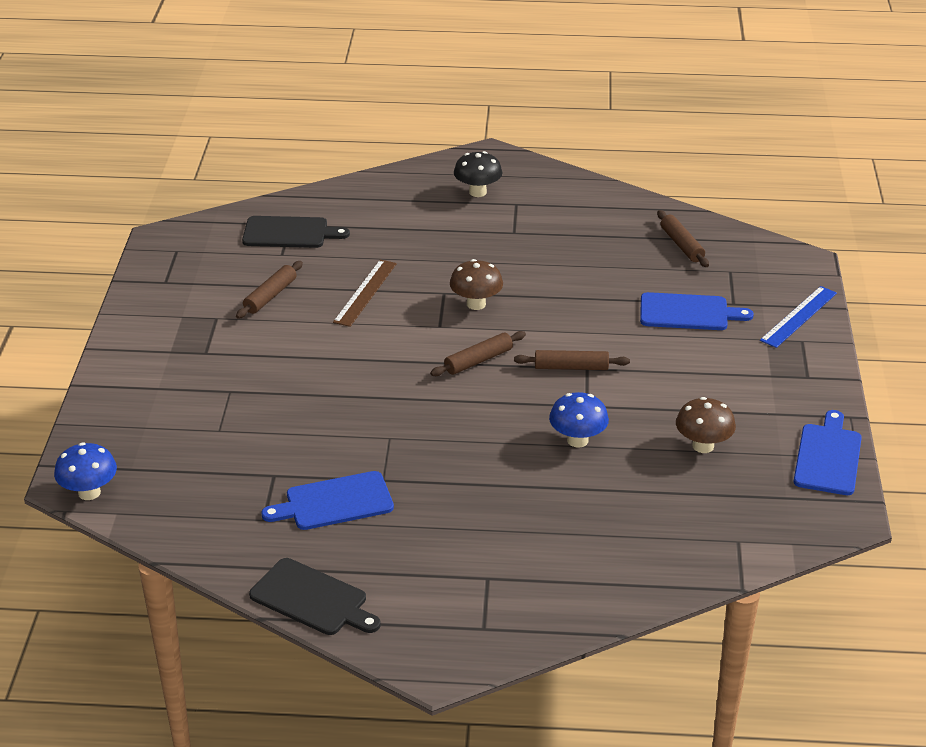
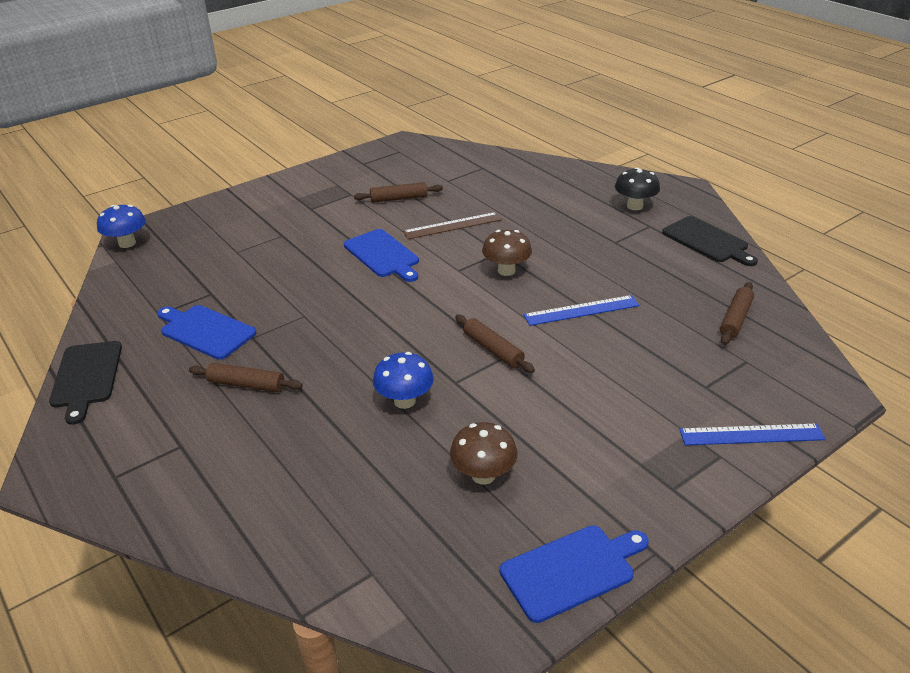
camera: 50 degrees right, 0 degrees up
black cutting board [242,216,350,248] -> black cutting board moved to [662,216,758,266]
brown rolling pin [430,331,526,376] -> brown rolling pin moved to [189,363,303,392]
blue cutting board [640,292,754,330] -> blue cutting board moved to [344,229,419,282]
none -> blue ruler [523,295,639,326]

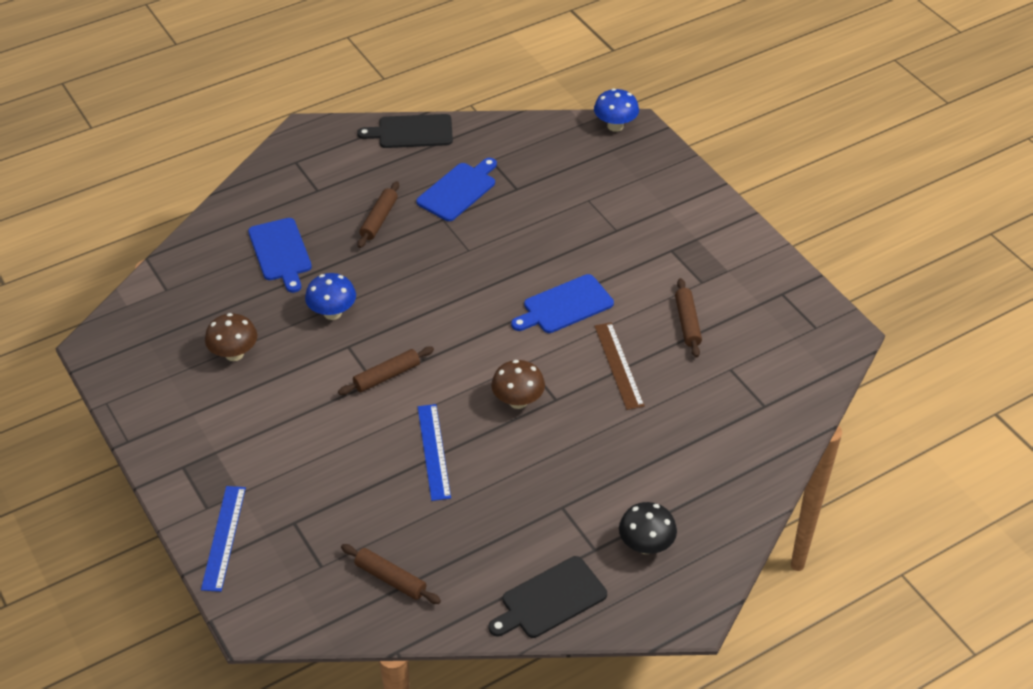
camera: 95 degrees right, 10 degrees up
blue cutting board [500,525,649,623] -> blue cutting board moved to [248,218,312,293]

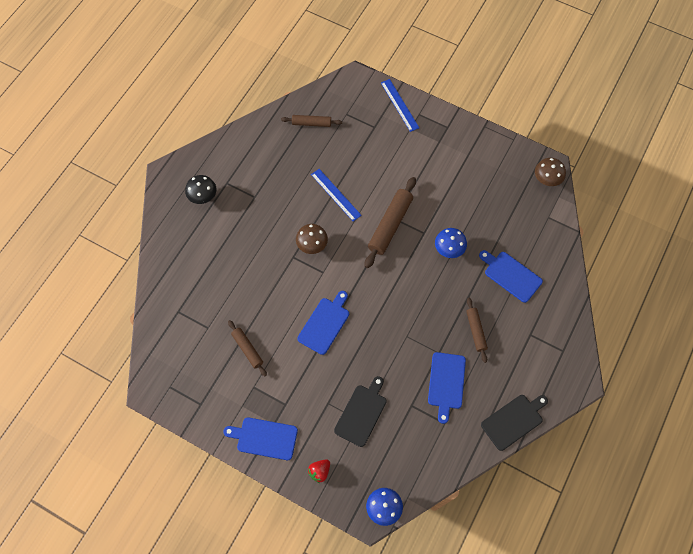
camera: 150 degrees right, 20 degrees up
brown mushroom [205,313,257,361] -> brown mushroom moved to [535,158,566,186]
brown rolling pin [338,347,434,395] -> brown rolling pin [365,177,416,268], size x1.70
black cutting board [489,556,607,638] -> black cutting board moved to [334,376,387,447]
brown ruler [594,322,645,410] -> none
none -> blue cutting board [223,417,298,460]
none -> red strawberry [308,459,330,483]

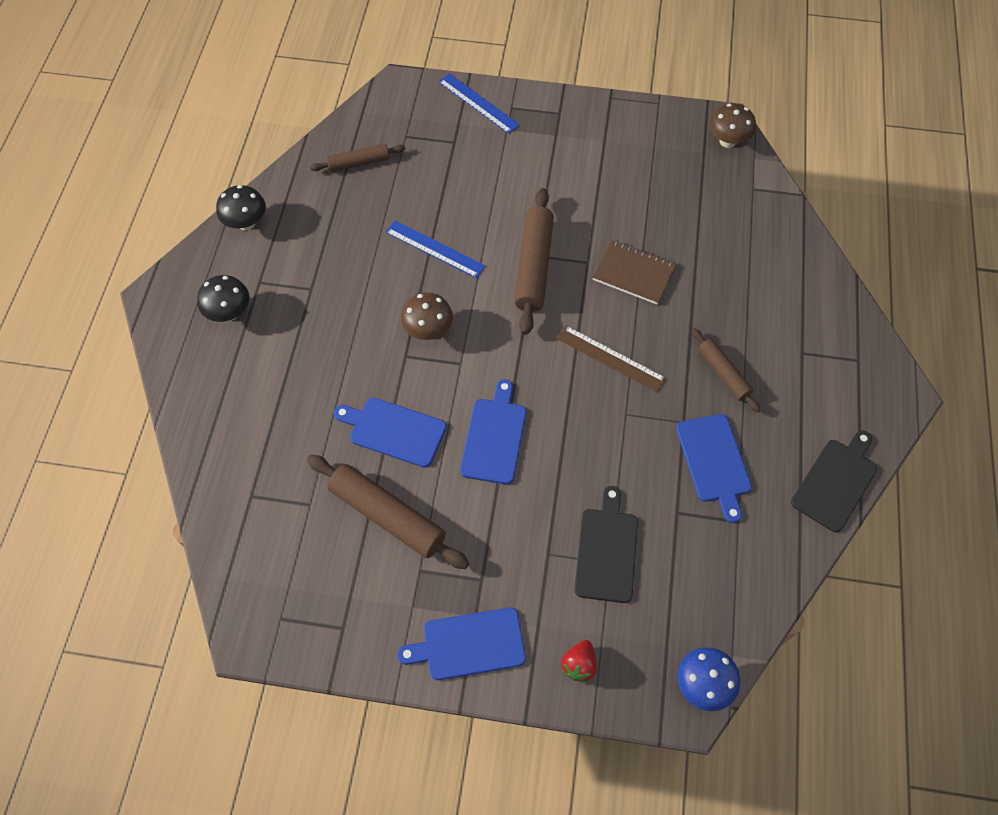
camera: 20 degrees left, 5 degrees down
brown rolling pin [228,320,267,376] -> brown rolling pin [307,455,469,569], size x1.70
blue mushroom [435,228,467,258] -> brown notebook [592,240,677,305]
blue cutting board [479,250,543,303] -> blue cutting board moved to [334,398,446,468]
none -> black mushroom [216,185,266,231]
none -> brown ruler [557,326,666,392]

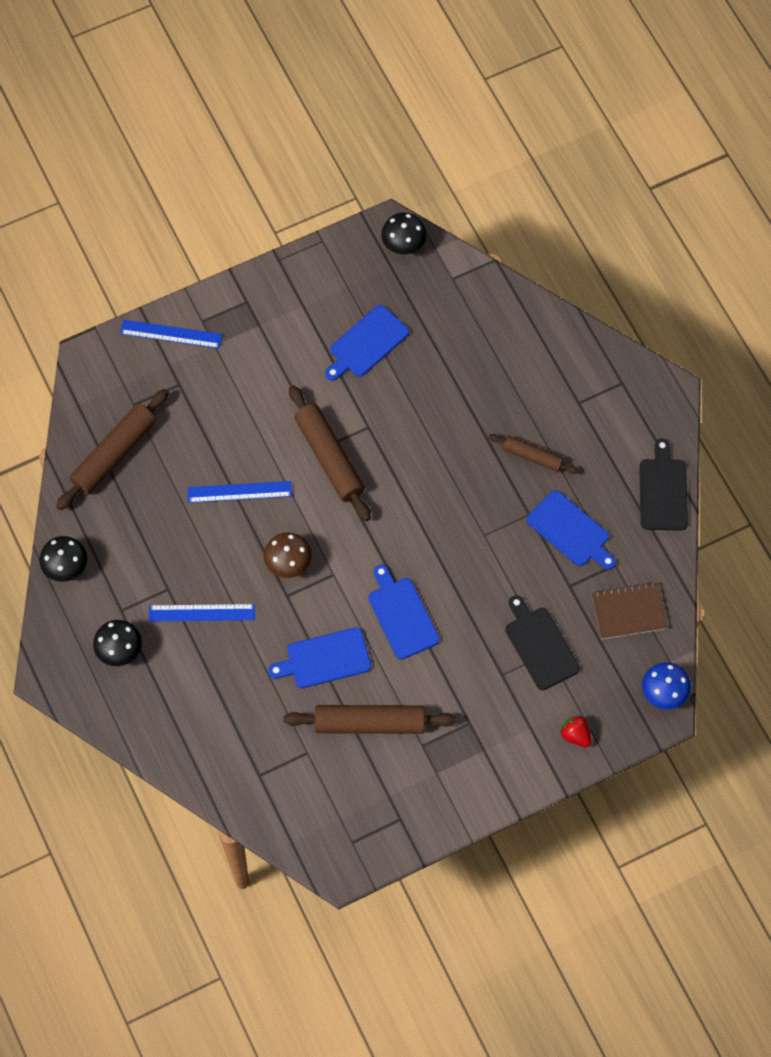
camera: 35 degrees left, 5 degrees up
brown rolling pin [310,144,405,172] -> brown rolling pin [56,389,169,510], size x1.70
blue cutting board [397,607,526,680] -> blue cutting board moved to [325,305,409,381]
brown ruler [557,326,666,392] -> none
red strawberry [561,640,597,682] -> red strawberry turned 150 degrees clockwise [560,715,592,747]
brown notebook [592,240,677,305] -> brown notebook moved to [591,582,668,639]
brown mushroom [709,103,756,148] -> black mushroom [381,213,426,254]
none -> blue ruler [149,604,255,621]

